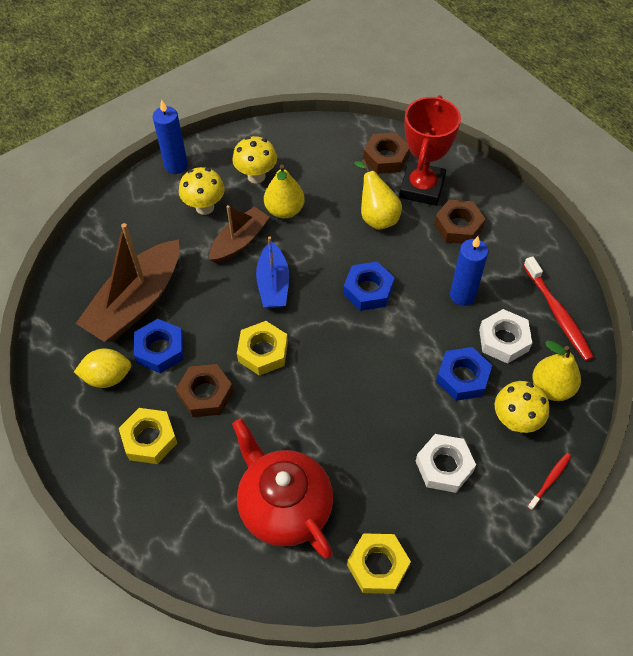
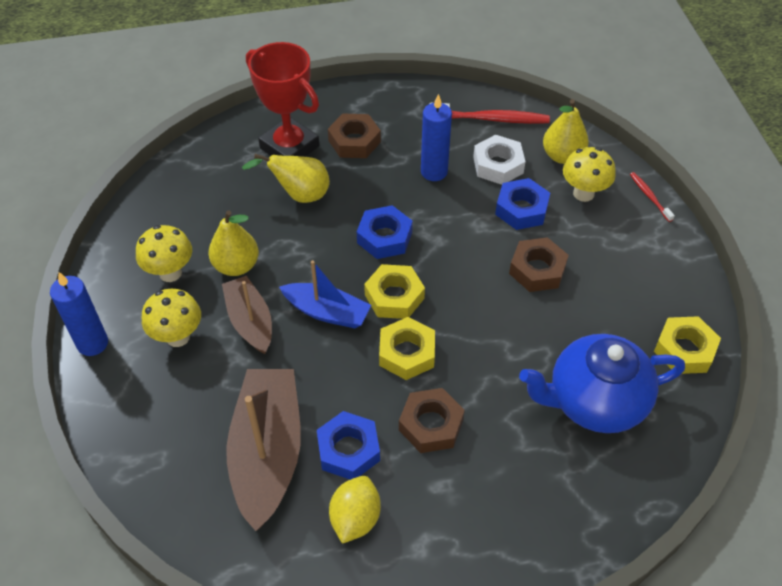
camera: 65 degrees left, 5 degrees down
brown boat [76,223,180,342] -> brown boat turned 150 degrees counterclockwise [227,369,301,531]
yellow nut [119,408,177,464] -> yellow nut moved to [364,264,425,319]
red teapot [232,419,333,559] -> blue teapot [519,334,685,433]
brown nut [363,132,410,174] -> brown nut moved to [509,237,569,292]
white nut [416,434,476,493] -> none

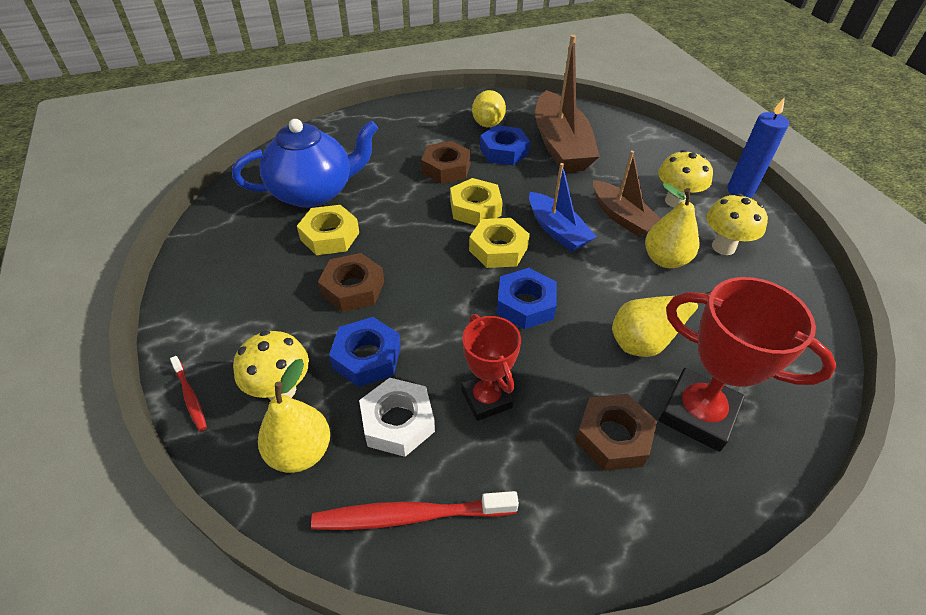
camera: 170 degrees right, 5 degrees down
blue boat [279,260,371,328] -> blue boat turned 135 degrees counterclockwise [529,163,597,252]
blue candle [421,94,452,181] -> red trophy [461,314,521,421]
yellow nut [654,316,721,374] -> yellow nut moved to [297,205,359,255]

